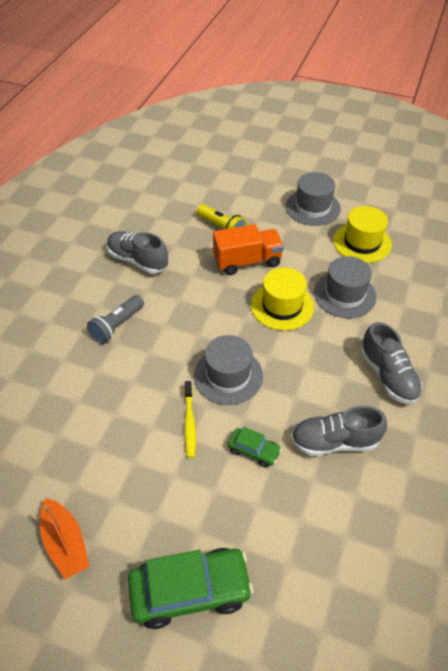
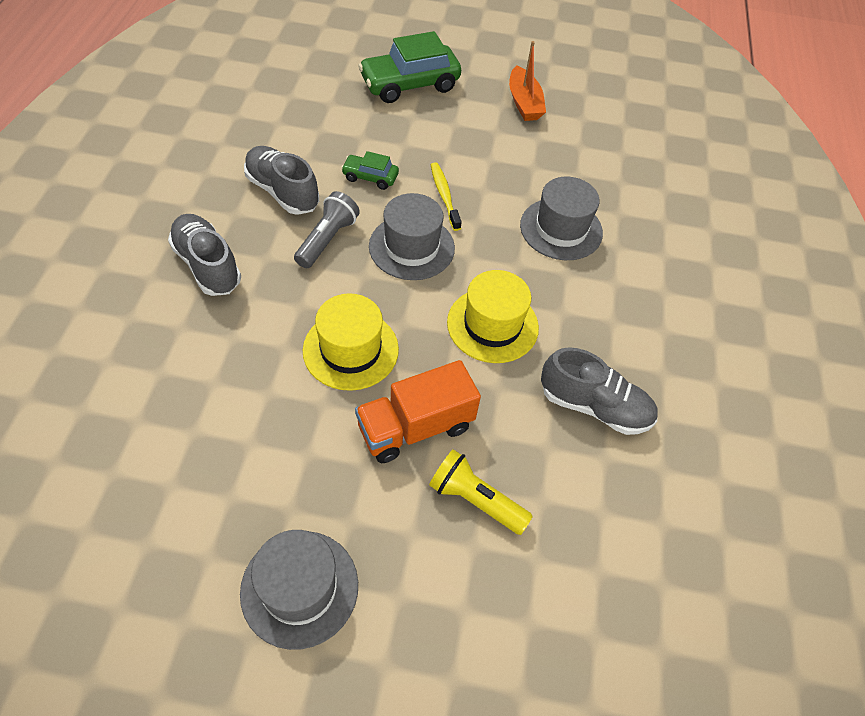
camera: 165 degrees right, 5 degrees up
orange boat [40,498,89,580] -> orange boat turned 150 degrees counterclockwise [509,41,546,121]
grey flashlight [87,295,144,344] -> grey flashlight moved to [294,191,360,268]
grey shoe [291,406,387,456] -> grey shoe turned 120 degrees counterclockwise [244,146,319,215]
grey hat [314,256,377,318] -> grey hat moved to [520,177,603,260]
yellow hat [333,206,392,263] -> yellow hat moved to [447,270,539,363]

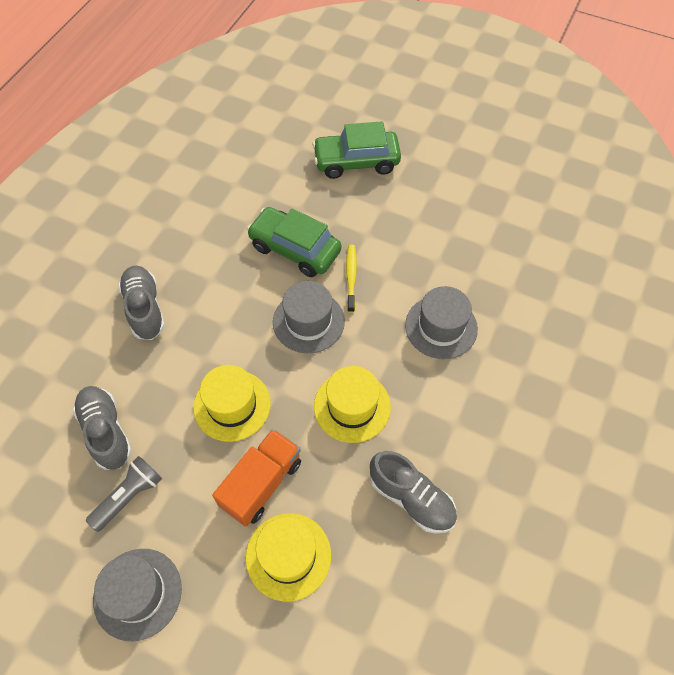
camera: 20 degrees right, 5 degrees up
grey shoe [244,146,319,215] -> grey shoe moved to [73,386,132,470]
grey flashlight [294,191,360,268] -> grey flashlight moved to [86,456,162,532]
green car [341,151,399,190] -> green car [247,207,342,277], size x1.99
orange truck [355,360,481,463] -> orange truck turned 135 degrees clockwise [212,429,301,527]
yellow flashlight [429,449,533,535] -> yellow hat [246,513,331,602]
orange boat [509,41,546,121] -> none

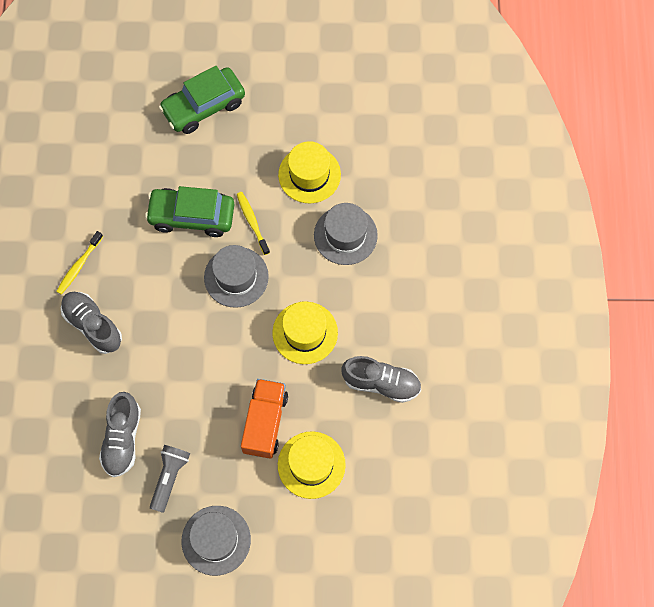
camera: 25 degrees left, 10 degrees up
grey shoe [73,386,132,470] -> grey shoe turned 120 degrees counterclockwise [99,392,141,477]
yellow hat [194,365,271,442] -> yellow hat moved to [278,141,341,203]
none -> yellow toothbrush [56,231,103,295]

